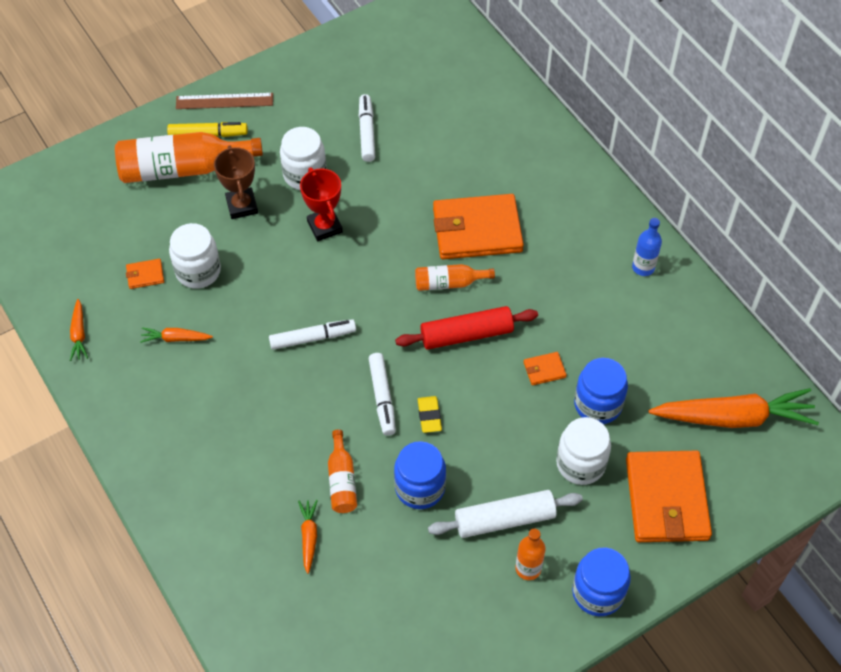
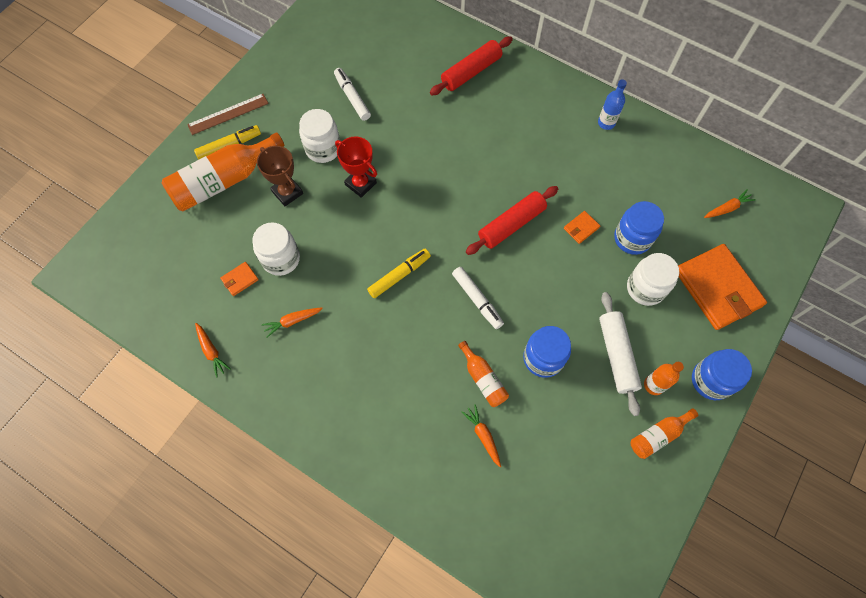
camera: 25 degrees left, 10 degrees up
white marker [269,319,356,350] -> yellow marker [367,249,431,298]
orange bottle [415,264,495,291] -> orange bottle moved to [631,408,698,459]
yellow eraser [417,396,442,433] -> none
white rolling pin [428,490,583,538] -> white rolling pin turned 60 degrees counterclockwise [599,292,642,416]
orange wallet [433,194,524,259] -> none
orange carrot [649,388,819,428] -> orange carrot [704,189,756,218], size x0.45
none -> red rolling pin [430,36,513,95]

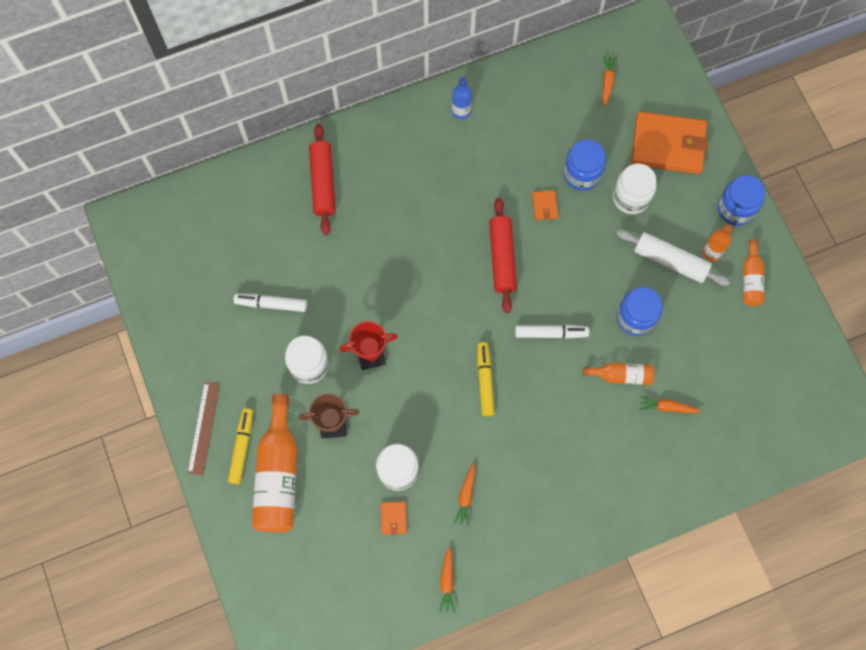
camera: 55 degrees left, 5 degrees up
orange carrot [195,323,230,378] -> orange carrot turned 90 degrees clockwise [439,547,455,613]

